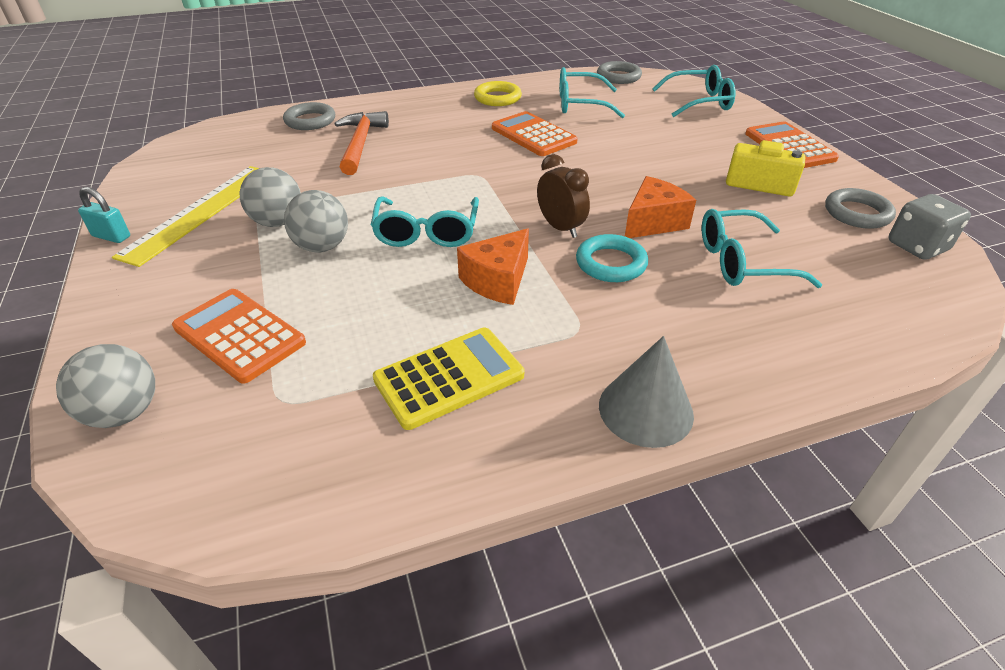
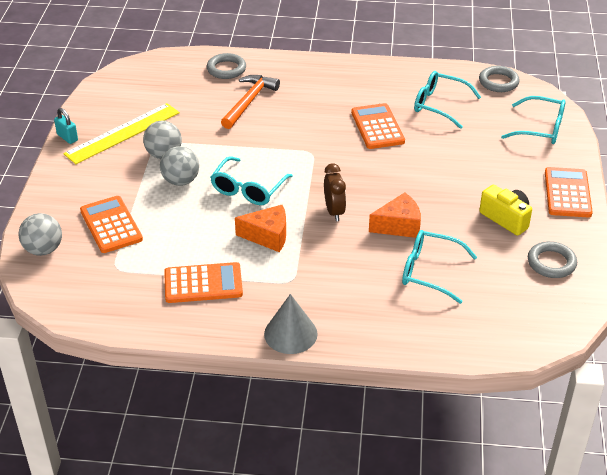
camera: 25 degrees right, 0 degrees up
yellow calculator [373,328,525,430] -> orange calculator [164,262,243,303]
orange cheese [457,228,529,305] -> orange cheese turned 150 degrees counterclockwise [235,205,286,252]
yellow ring [474,81,522,106] -> none
turquoise ring [576,234,648,282] -> none
grey dice [888,194,971,260] -> none

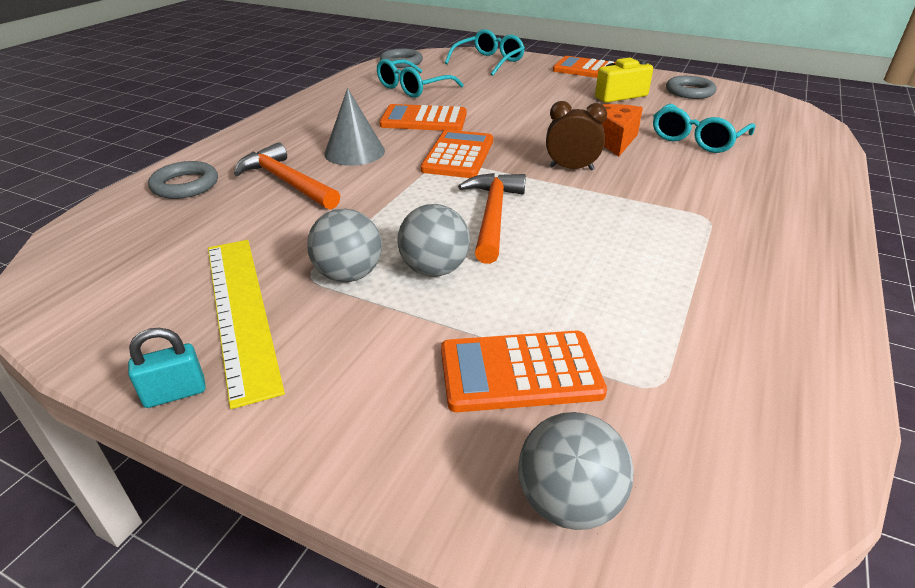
camera: 70 degrees left, 5 degrees down
orange calculator [164,262,243,303] -> orange calculator moved to [421,130,493,178]
turquoise glasses [210,156,293,205] -> orange hammer [458,173,526,264]
orange cheese [235,205,286,252] -> none
grey cone [264,294,318,354] -> grey cone moved to [324,88,385,166]

